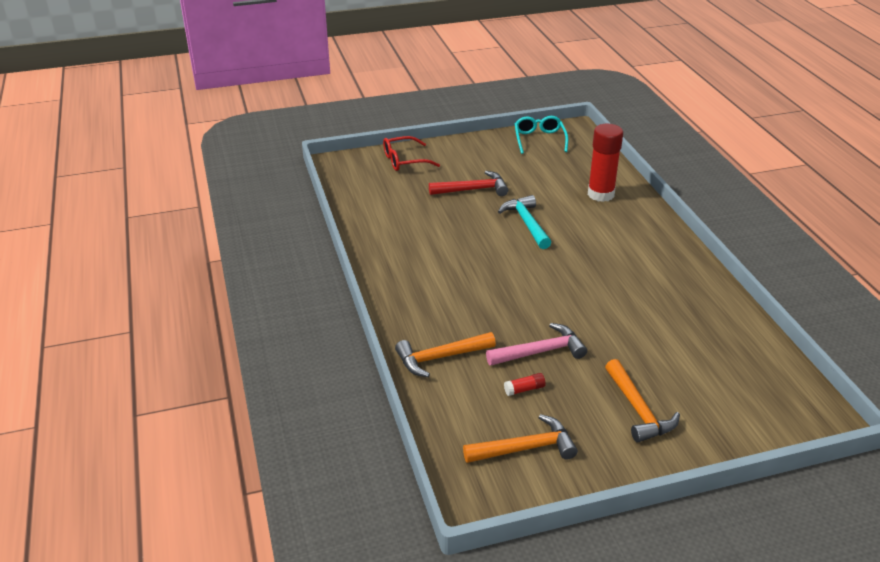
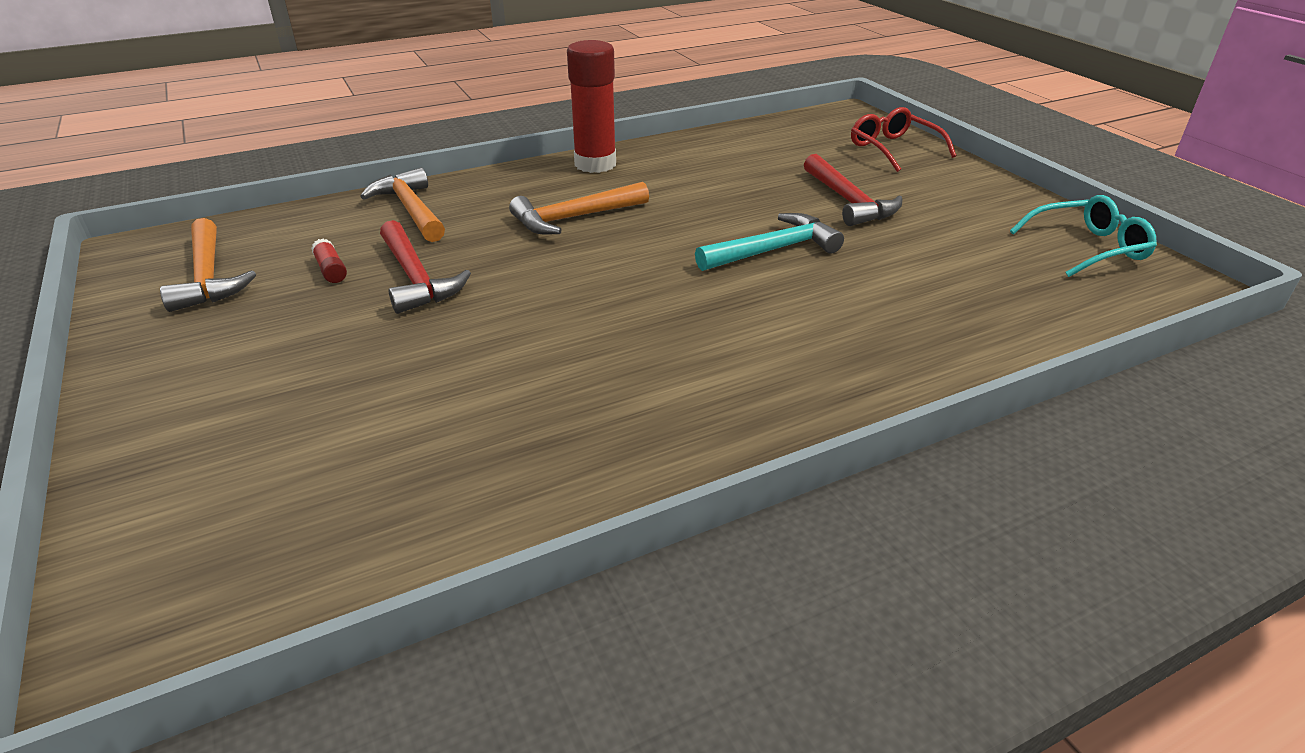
camera: 80 degrees right, 0 degrees up
pink hammer [486,323,587,366] -> red hammer [380,220,471,314]
red glue stick [588,124,623,202] -> red glue stick moved to [567,40,616,173]
orange hammer [605,359,680,443] -> orange hammer moved to [509,182,649,234]

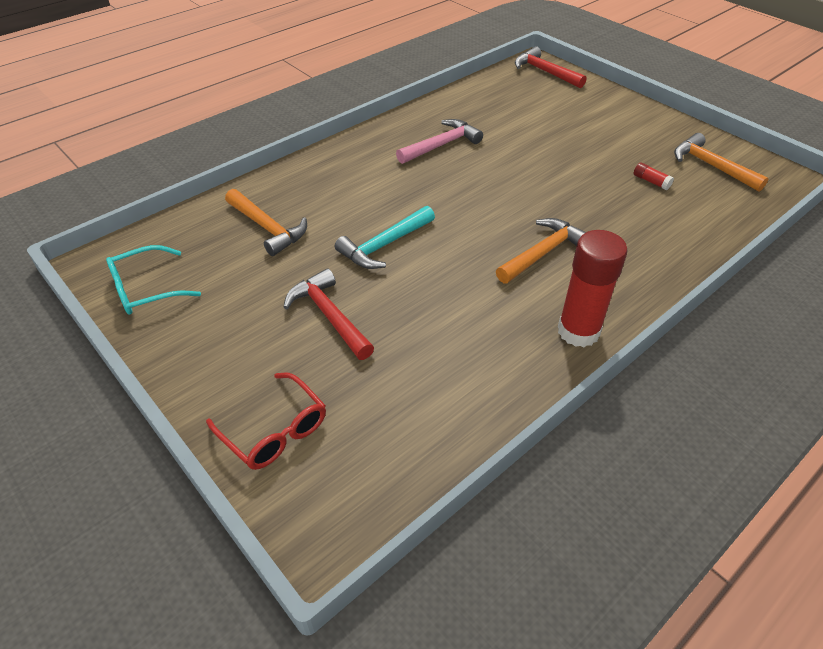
camera: 165 degrees right, 10 degrees up
orange hammer [360,168,445,242] -> orange hammer moved to [225,189,307,256]
red hammer [380,220,471,314] -> red hammer moved to [515,46,586,88]
none -> pink hammer [396,119,483,164]

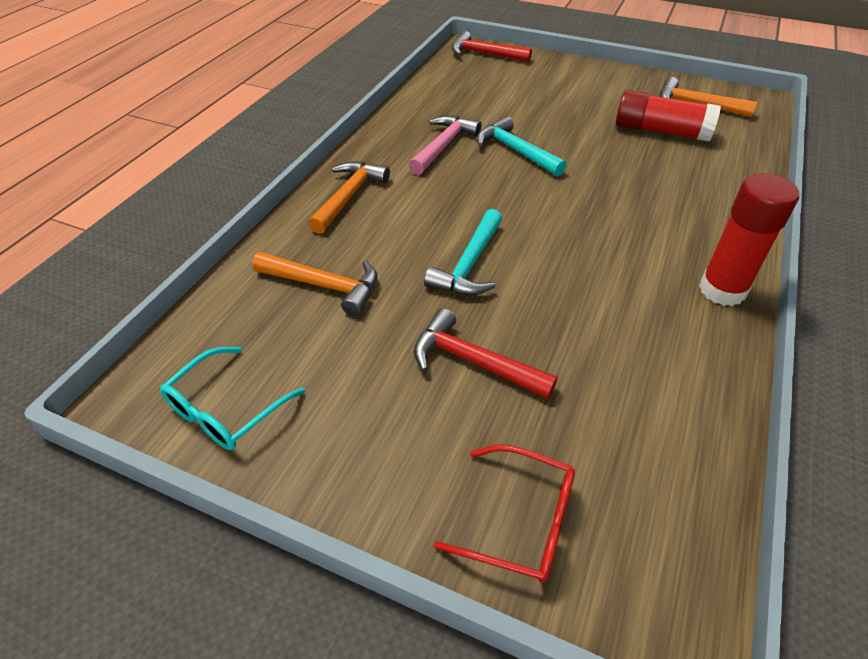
camera: 25 degrees left, 0 degrees up
orange hammer [496,218,586,284] -> orange hammer moved to [308,161,390,234]
red glue stick [634,162,674,190] -> red glue stick [616,90,721,142], size x2.45
none -> turquoise hammer [477,116,567,176]

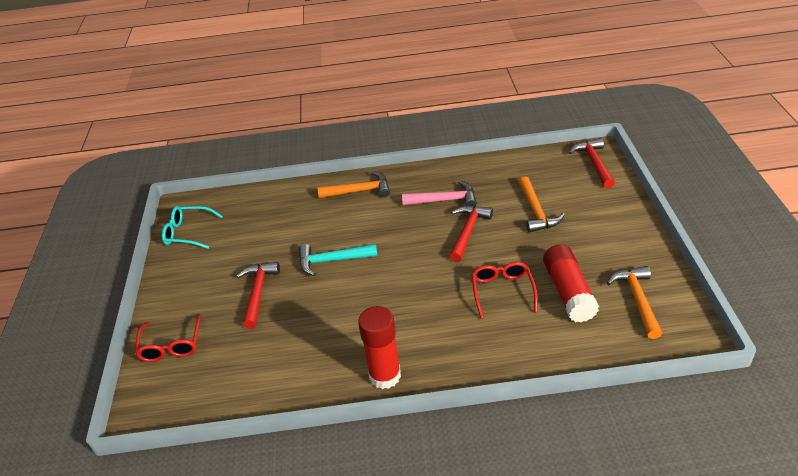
camera: 65 degrees right, 5 degrees down
orange hammer [252,252,377,316] -> orange hammer moved to [518,176,565,233]
turquoise hammer [477,116,567,176] -> red hammer [449,205,493,262]
none -> red glasses [471,262,538,319]

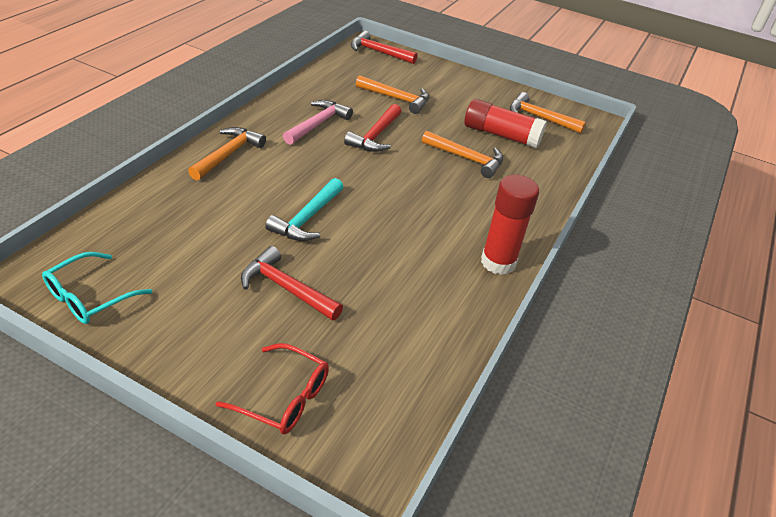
camera: 65 degrees left, 0 degrees up
red hammer [449,205,493,262] -> red hammer turned 120 degrees counterclockwise [344,104,401,152]
red glasses [471,262,538,319] -> orange hammer [422,131,503,178]

